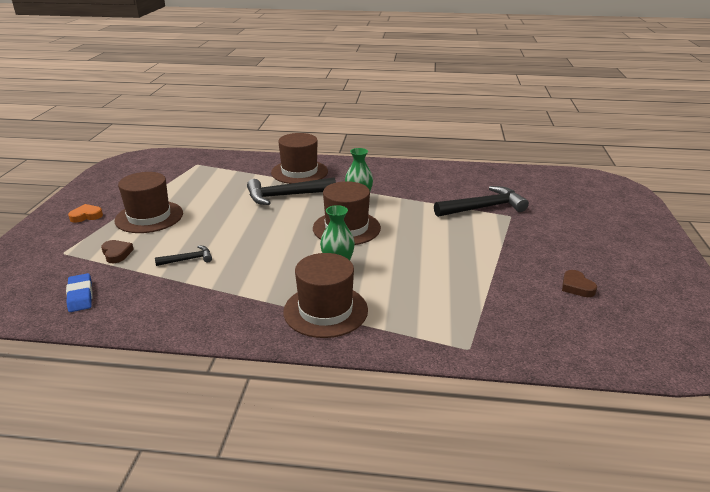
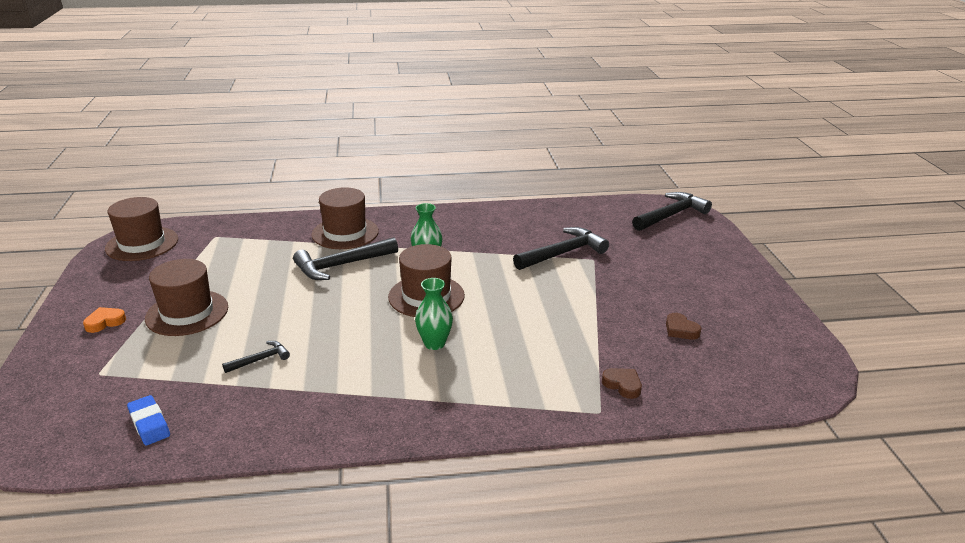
camera: 15 degrees left, 0 degrees up
brown heart [101,240,134,263] -> brown heart moved to [602,368,642,399]
brown hat [283,253,368,338] -> brown hat moved to [105,197,178,261]
none -> black hammer [632,192,712,231]

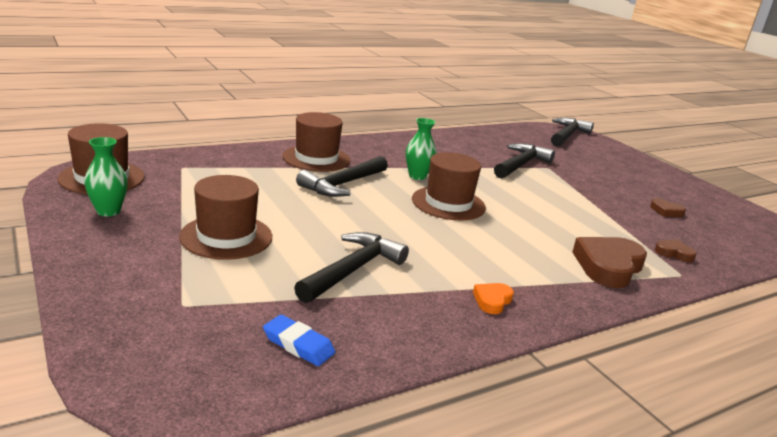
camera: 25 degrees left, 5 degrees down
orange heart [83,307,126,333] -> orange heart moved to [473,283,514,314]
black hammer [222,341,290,373] -> black hammer [294,232,409,303], size x1.96
green vase [415,278,453,350] -> green vase moved to [84,137,128,216]
none -> brown heart [572,237,647,288]

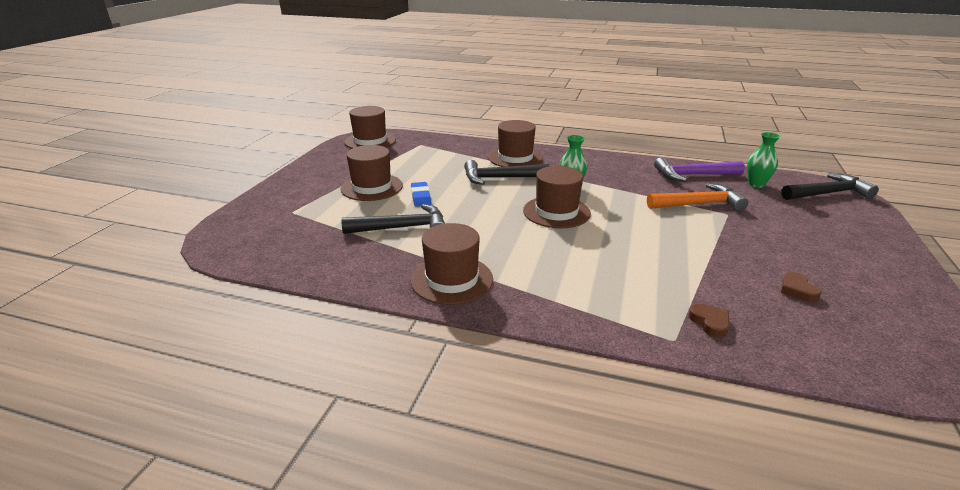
camera: 50 degrees right, 5 degrees up
green vase [84,137,128,216] -> green vase moved to [747,132,781,188]
blue eraser [263,315,335,366] -> blue eraser moved to [411,182,431,206]
orange heart [473,283,514,314] -> brown hat [411,223,493,305]
black hammer [494,143,555,179] -> orange hammer [647,183,748,211]
brown heart [572,237,647,288] -> none
none -> purple hammer [654,157,745,182]

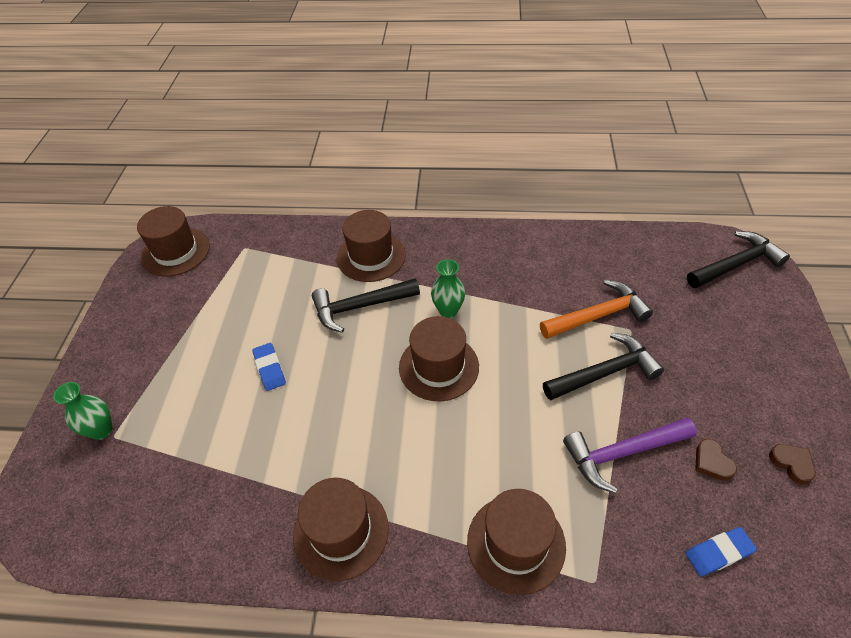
camera: 10 degrees left, 20 degrees up
brown hat [340,145,403,201] -> brown hat moved to [467,489,566,595]
black hammer [341,204,445,234] -> black hammer moved to [543,333,664,400]
purple hammer [654,157,745,182] -> purple hammer moved to [563,417,697,493]
brown heart [689,304,730,338] -> brown heart moved to [769,444,816,485]
green vase [747,132,781,188] -> green vase moved to [54,382,113,440]
none -> blue eraser [686,527,757,576]

